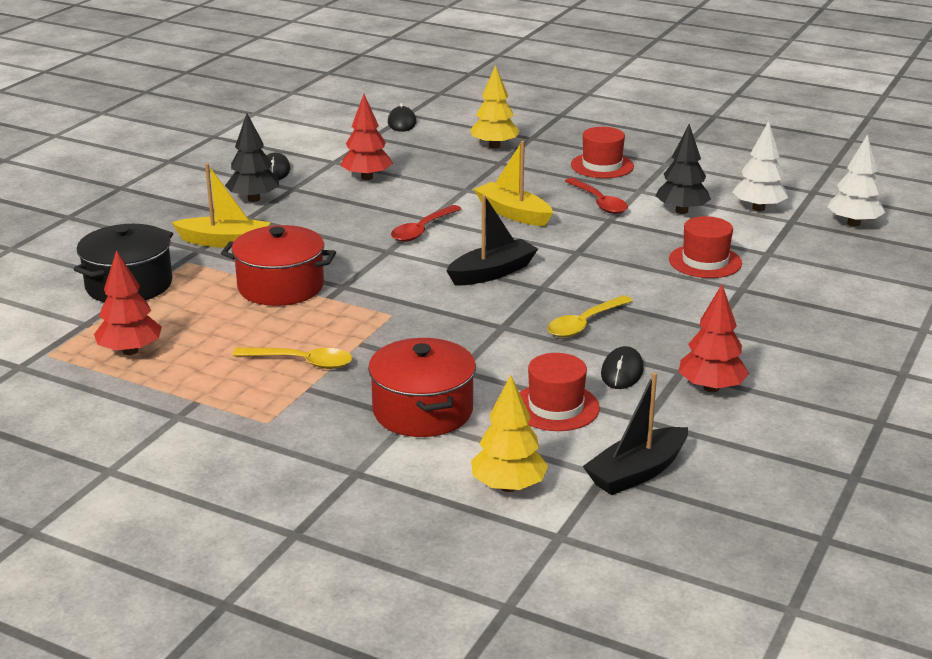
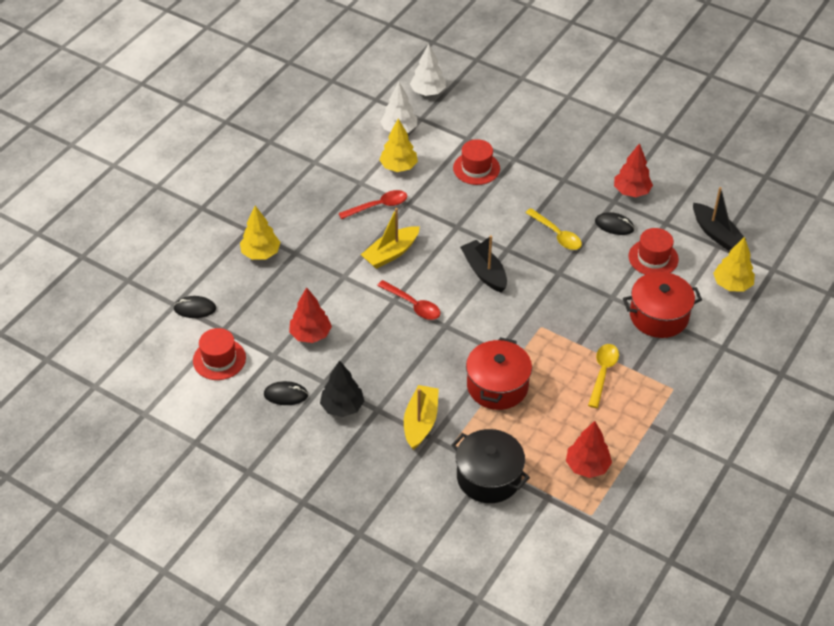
camera: 85 degrees left, 20 degrees up
red hat [571,127,634,178] -> red hat moved to [193,328,246,380]
black tree [655,124,711,214] -> yellow tree [379,119,418,172]

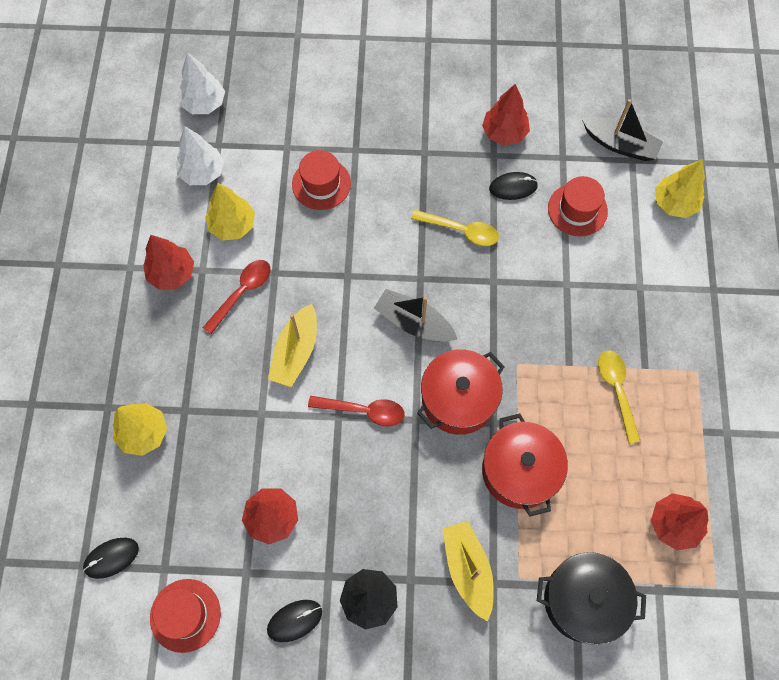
camera: 30 degrees left, 20 degrees up
red pot [623,272,702,338] -> red pot moved to [417,349,505,435]
none -> red tree [143,235,194,290]

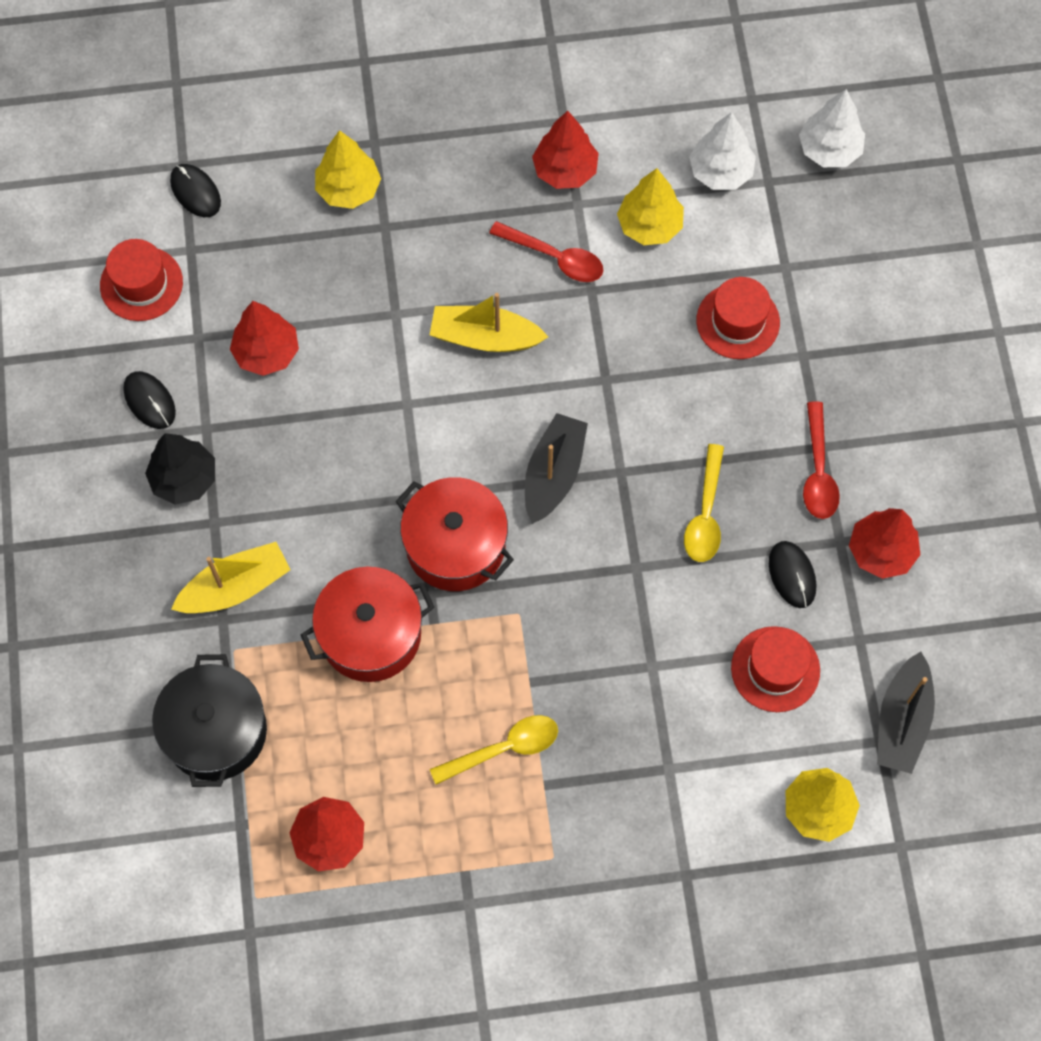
camera: 80 degrees right, 0 degrees up
red spoon [308,396,405,426] -> red spoon moved to [803,402,840,519]

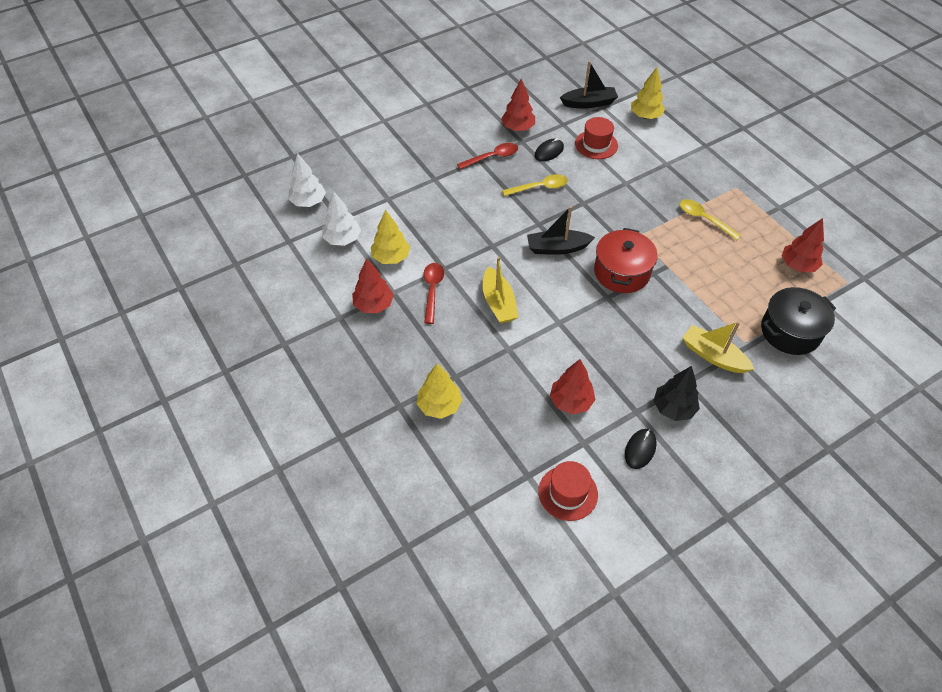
camera: 115 degrees left, 15 degrees down
black mouse [170,164,221,217] -> none
red pot [301,567,435,682] -> none
red hat [696,277,780,359] -> none

